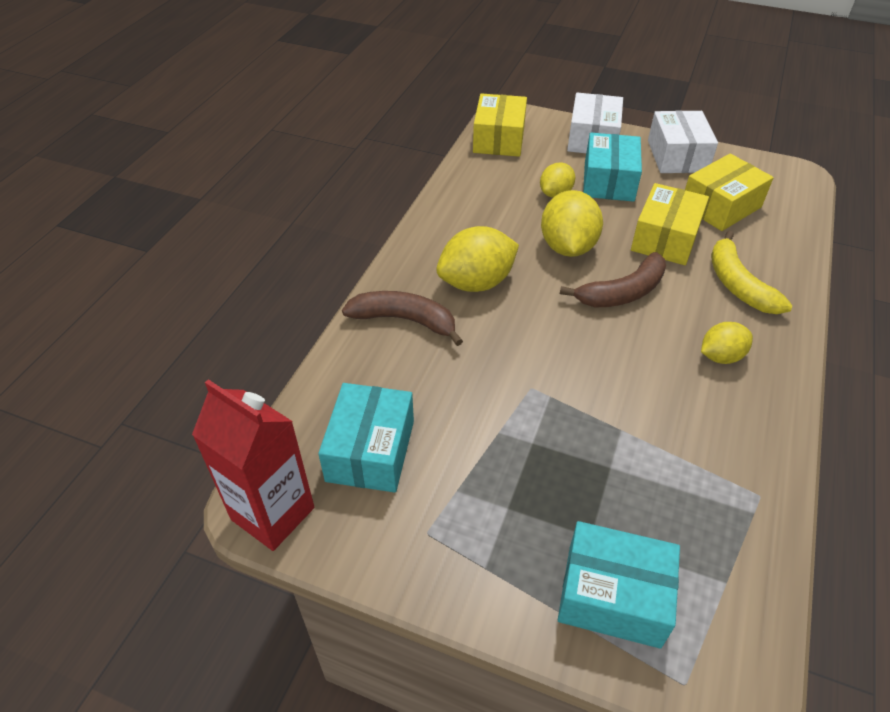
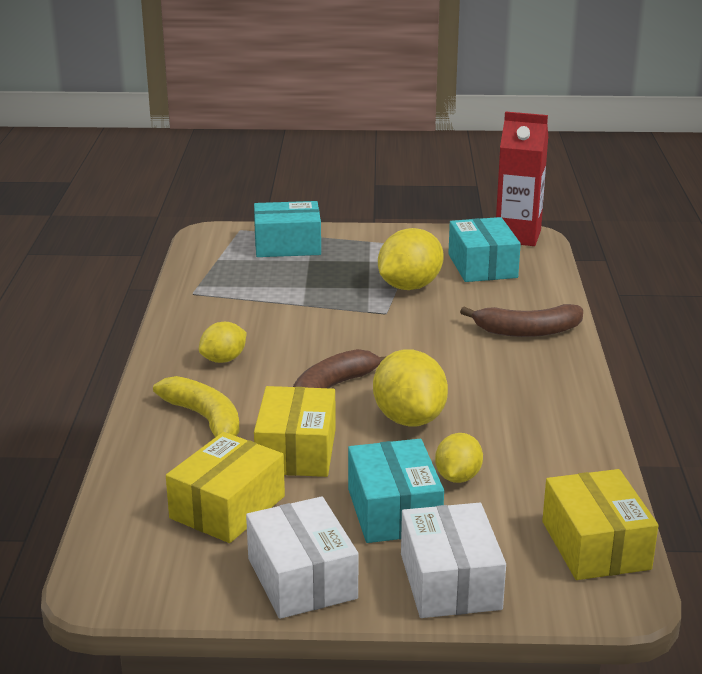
camera: 160 degrees right, 20 degrees down
yellow lemon [436,226,519,292] -> yellow lemon moved to [378,228,444,290]

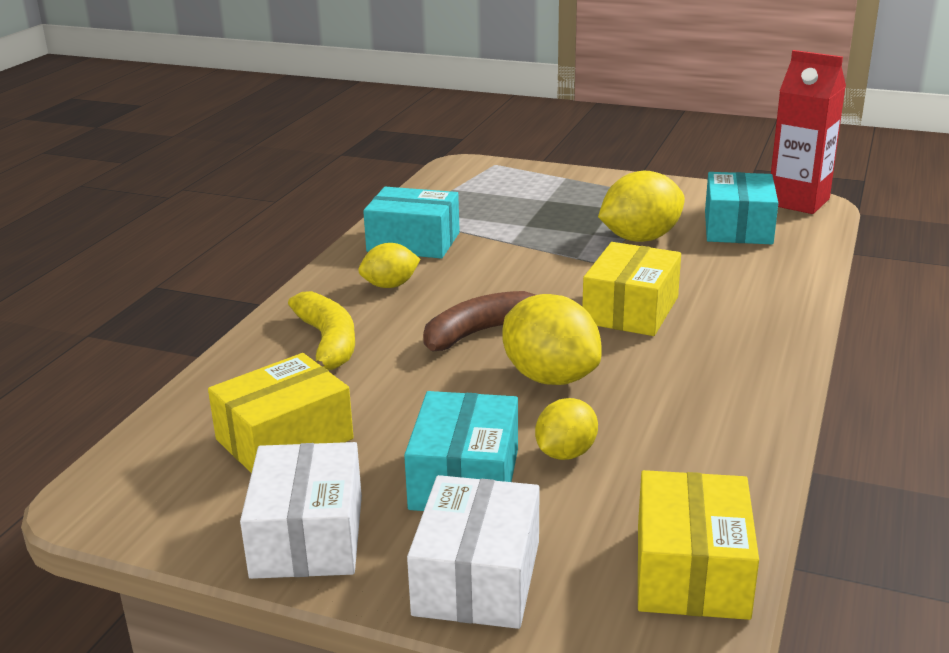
camera: 20 degrees right, 0 degrees up
turquoise box [254,201,321,257] -> turquoise box moved to [363,187,460,258]
yellow box [254,386,336,477] -> yellow box moved to [582,242,681,336]
yellow lemon [373,349,448,427] -> yellow lemon turned 45 degrees counterclockwise [502,294,602,385]
brown banana [460,304,583,337] -> none

